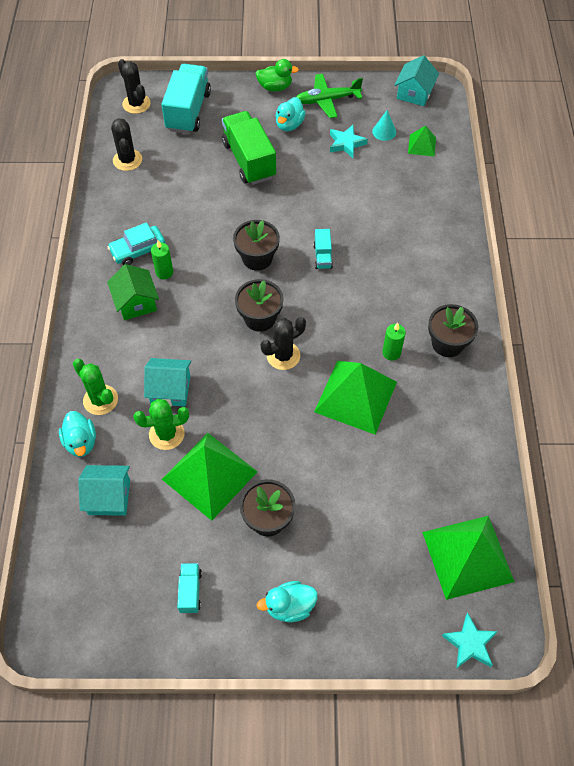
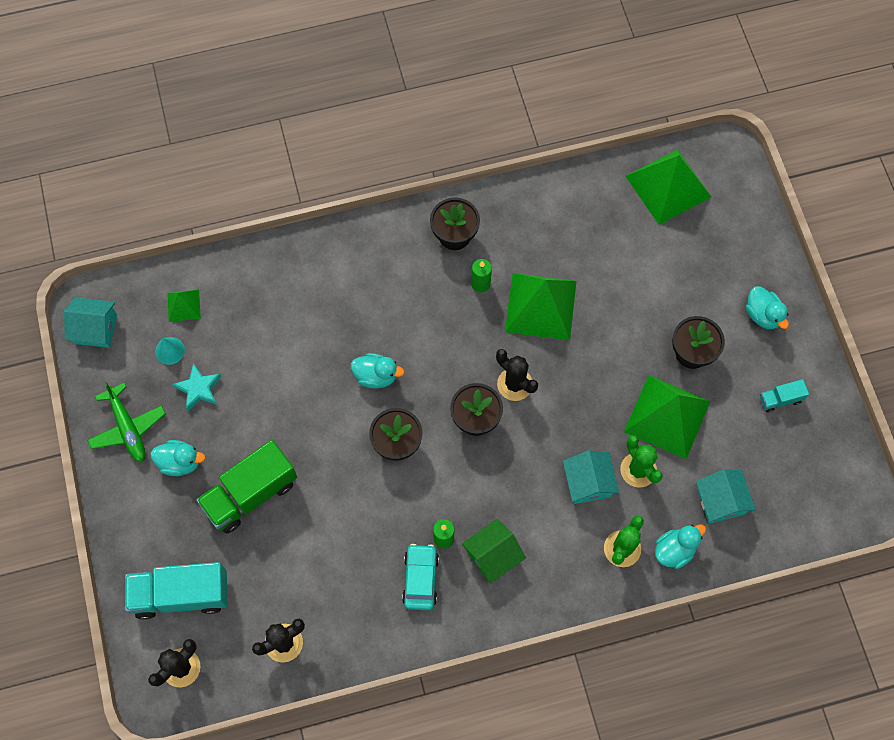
camera: 105 degrees left, 10 degrees up
turquoise car [108,222,166,265] -> turquoise car turned 135 degrees counterclockwise [402,544,439,610]
green duck [255,59,299,92] -> none
turquoise truck [313,229,333,269] -> turquoise duck [351,353,405,389]
turquoise star [442,613,498,669] -> none

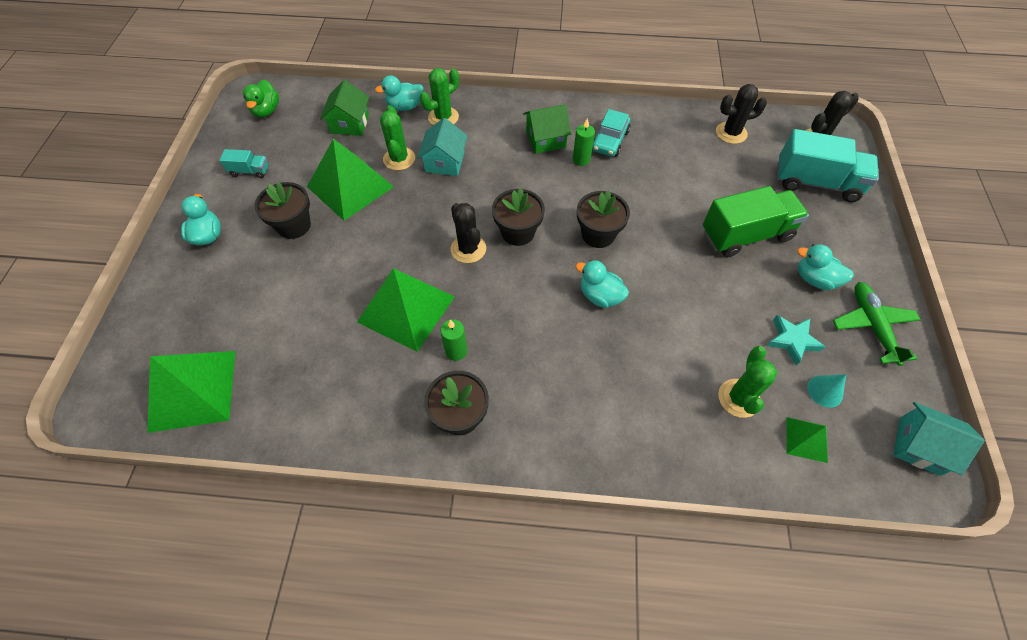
camera: 160 degrees left, 10 degrees down
turquoise house [696,469,756,524] -> green house [320,80,369,136]
none -> green duck [243,80,279,117]
none -> green cactus [718,346,777,418]

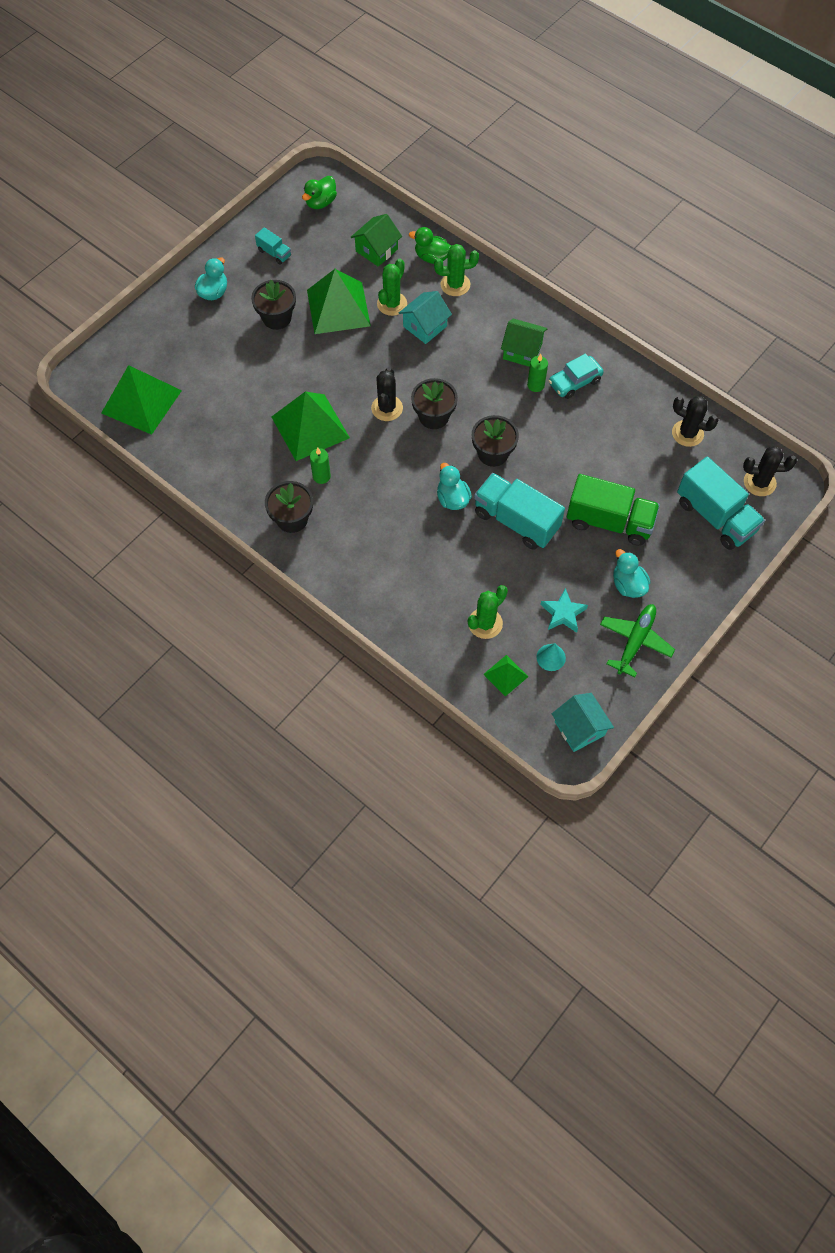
camera: 35 degrees right, 5 degrees up
turquoise duck [375,75,424,111] -> green duck [409,227,451,264]
none -> turquoise truck [474,473,565,550]

